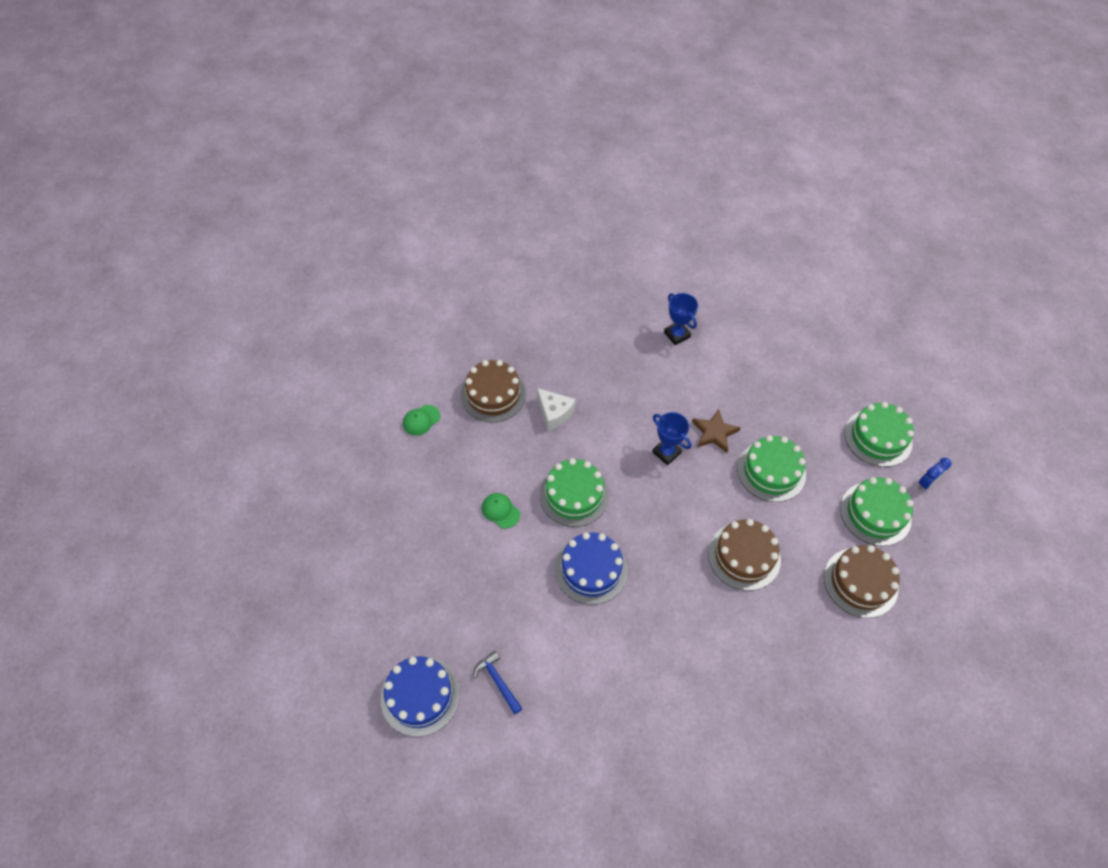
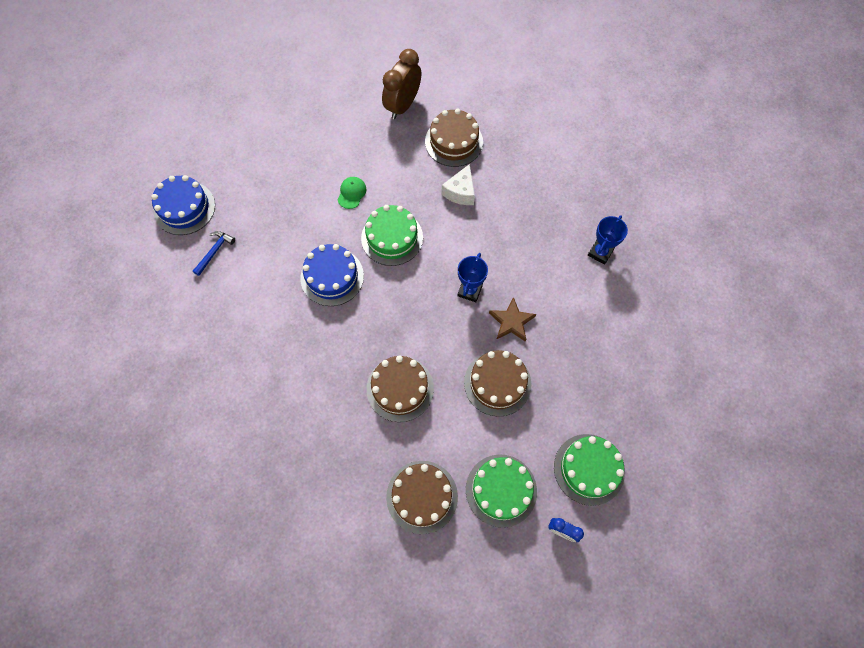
camera: 65 degrees right, 10 degrees up
green cap [403,405,440,436] -> brown clock [382,49,421,119]
green cake [737,435,806,502] -> brown cake [464,350,532,417]

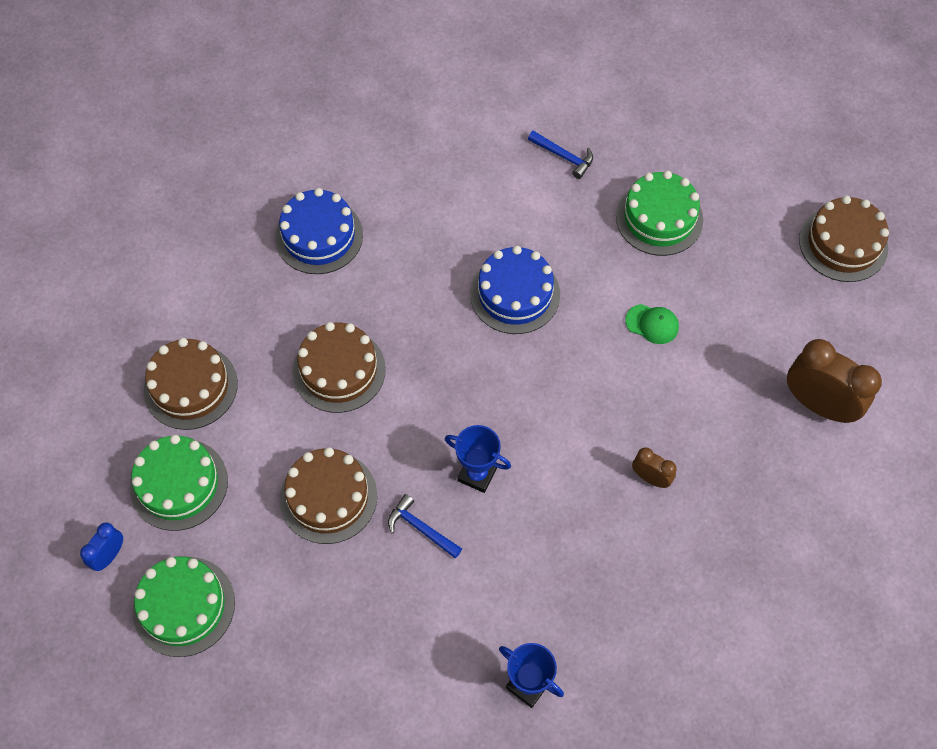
camera: 95 degrees right, 5 degrees down
blue cake [151,175,215,235] -> blue cake moved to [275,188,363,274]
green cake [361,205,423,266] -> green cake moved to [616,171,703,256]
brown cake [425,109,483,167] -> brown cake moved to [799,196,889,282]
white cheese [442,164,475,205] -> brown clock [632,447,676,488]
brown star [489,297,536,342] -> blue hammer [388,494,462,558]

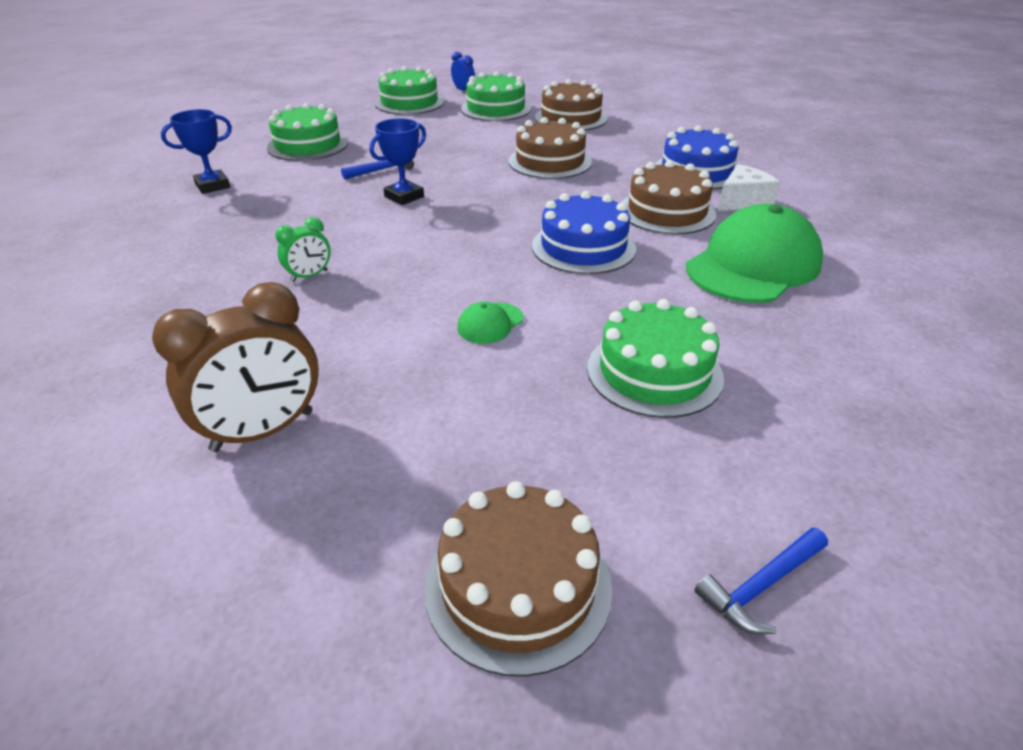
camera: 110 degrees right, 25 degrees down
brown cake [280,447,377,544] -> brown cake moved to [621,160,716,234]
blue hammer [528,131,593,179] -> blue hammer moved to [694,527,828,634]
brown clock [632,447,676,488] -> green clock [275,217,331,282]
none -> green cake [267,103,348,161]
none -> green cap [686,204,823,303]
none -> white cheese [718,164,780,211]

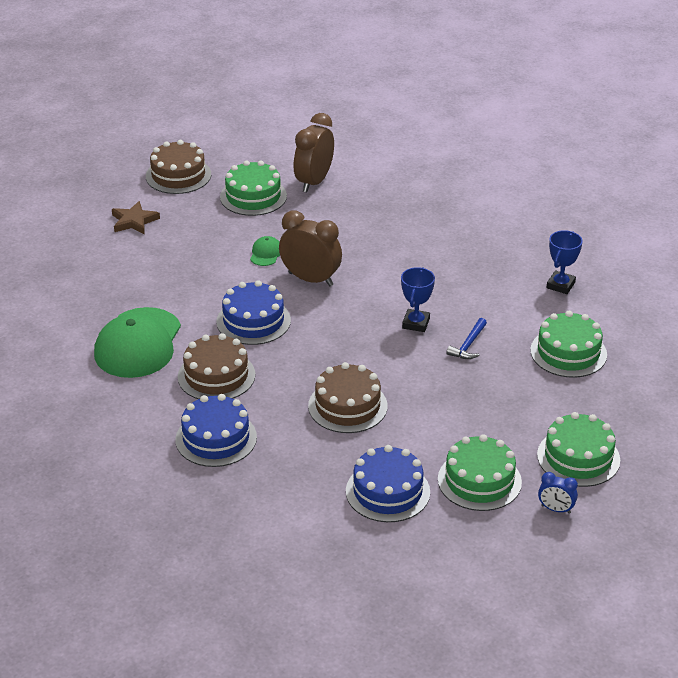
camera: 150 degrees right, 0 degrees up
green clock [275,217,331,282] -> none
brown cake [535,79,607,130] -> blue cake [346,445,430,522]
green cake [587,299,724,418] -> green cake moved to [220,160,287,216]
blue hammer [694,527,828,634] -> none
white cheese [718,164,780,211] -> none
none -> brown star [112,201,160,235]
none -> brown clock [279,210,342,286]

